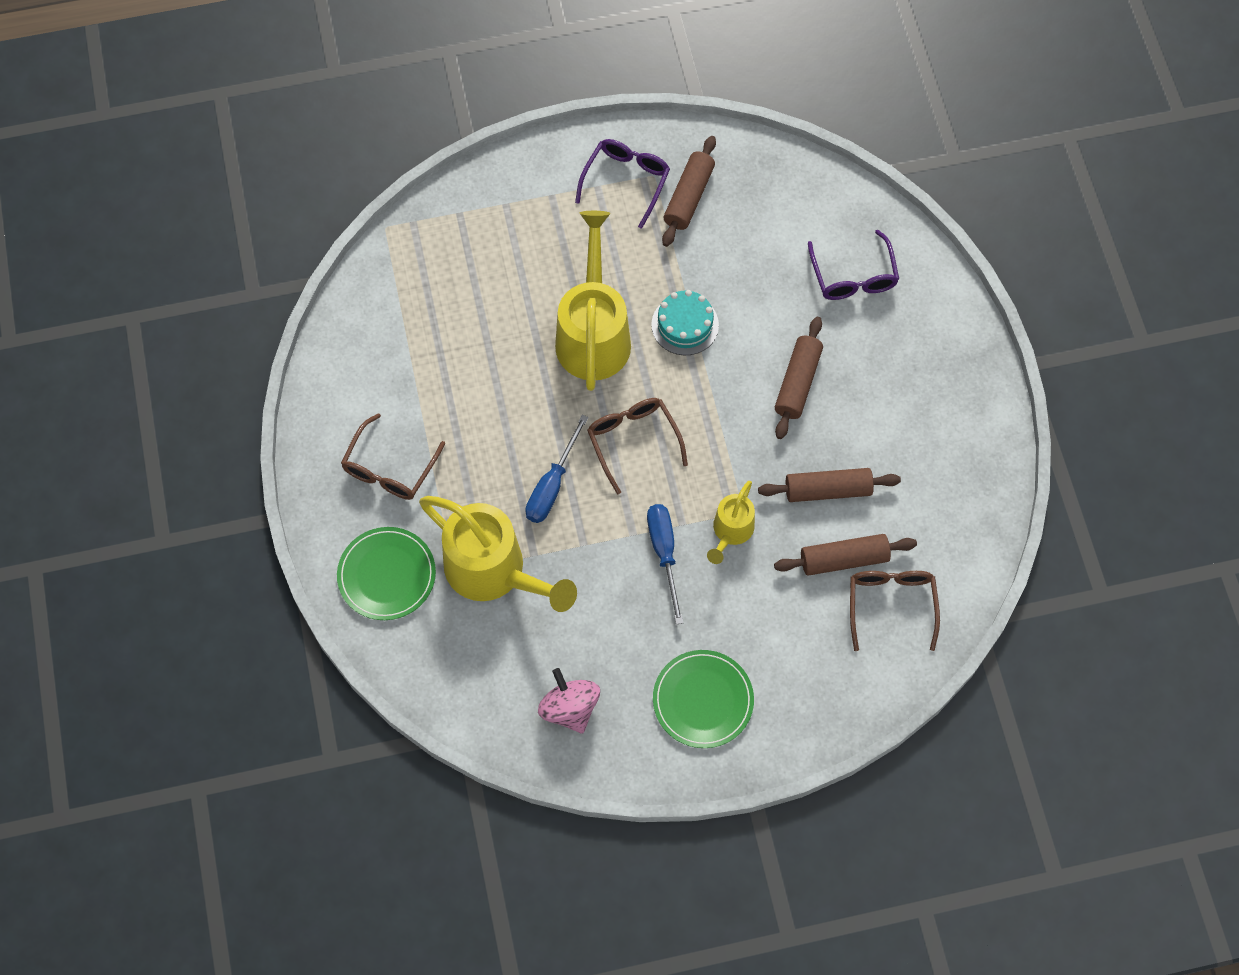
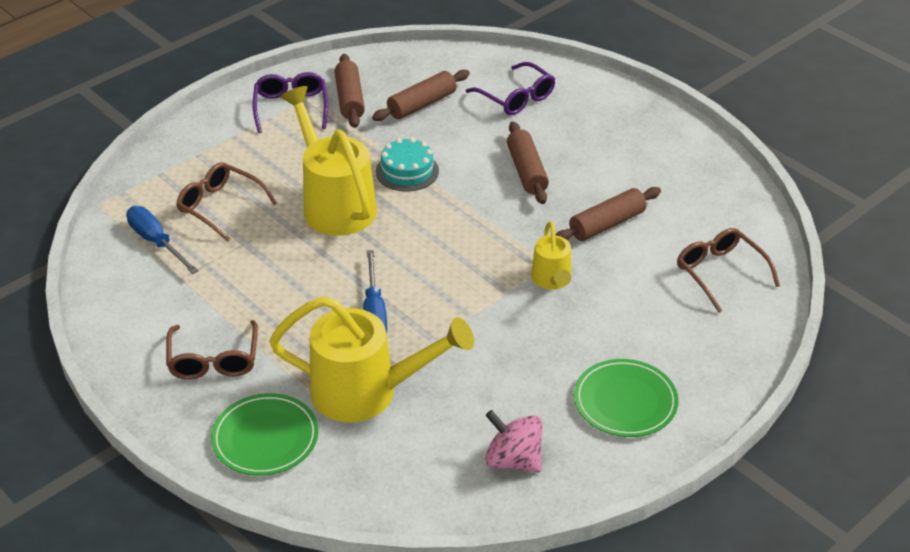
camera: 30 degrees left, 25 degrees down
brown glasses [587,398,688,494] -> brown glasses moved to [176,162,277,242]
blue screwdriver [647,504,683,625] -> blue screwdriver moved to [126,206,199,274]
brown rolling pin [774,534,917,576] -> brown rolling pin moved to [372,70,470,121]

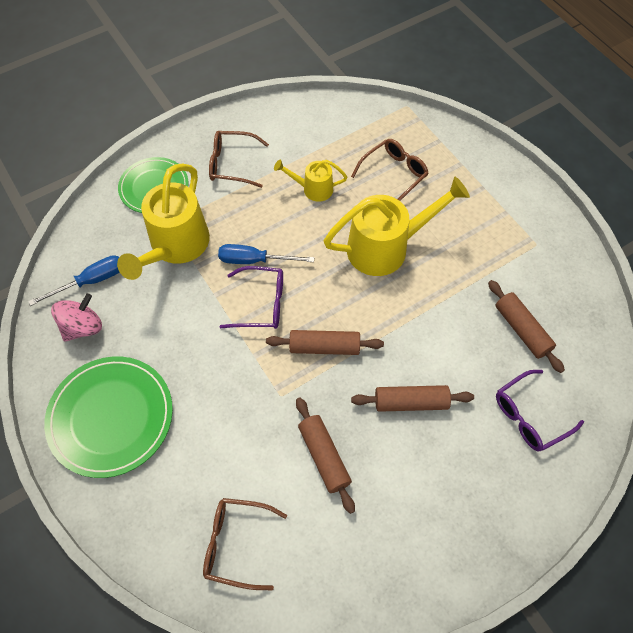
camera: 100 degrees right, 20 degrees up
blue screwdriver [126,206,199,274] -> blue screwdriver moved to [28,255,120,306]
purple glasses [253,72,328,133] -> purple glasses moved to [220,266,283,329]
brown rolling pin [335,54,365,128] -> brown rolling pin moved to [266,330,384,355]
turquoise cake [376,137,439,191] -> none
yellow watering can [531,221,571,290] -> yellow watering can moved to [274,160,347,202]
green plate [574,359,679,437] -> green plate [44,356,173,478], size x1.51
brown glasses [677,228,780,313] -> brown glasses turned 150 degrees counterclockwise [203,498,287,590]

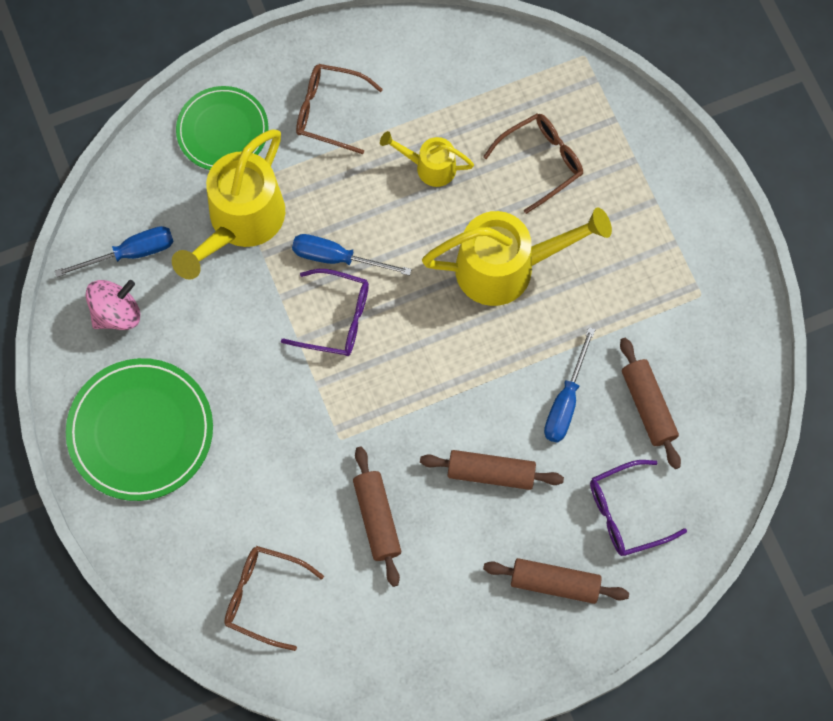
camera: 10 degrees right, 10 degrees up
brown rolling pin [266,330,384,355] -> brown rolling pin moved to [483,558,629,604]
none -> blue screwdriver [544,327,596,443]

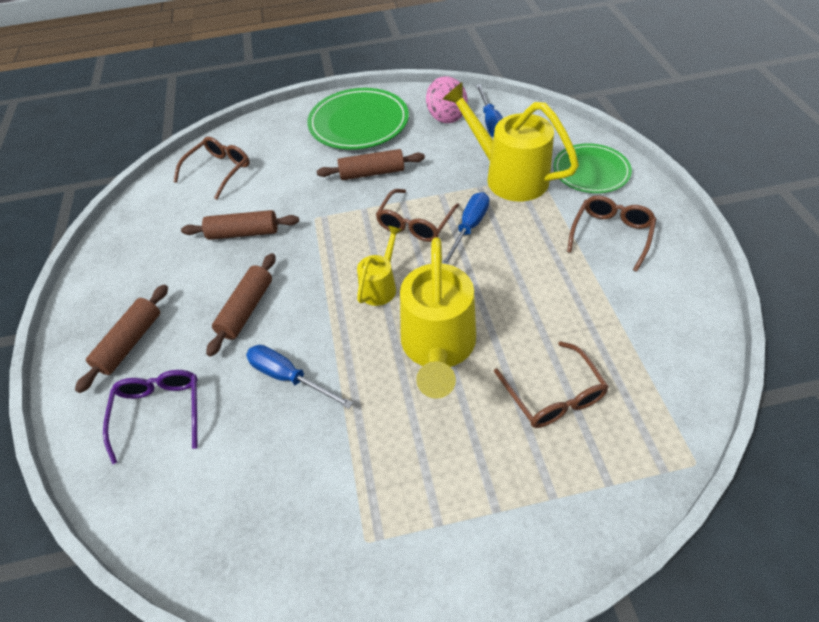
camera: 105 degrees right, 20 degrees down
purple glasses [281,269,369,356] -> brown glasses [376,189,460,242]
yellow watering can [380,131,474,187] -> yellow watering can moved to [357,225,402,306]
brown rolling pin [620,338,681,469] -> brown rolling pin moved to [317,149,425,180]

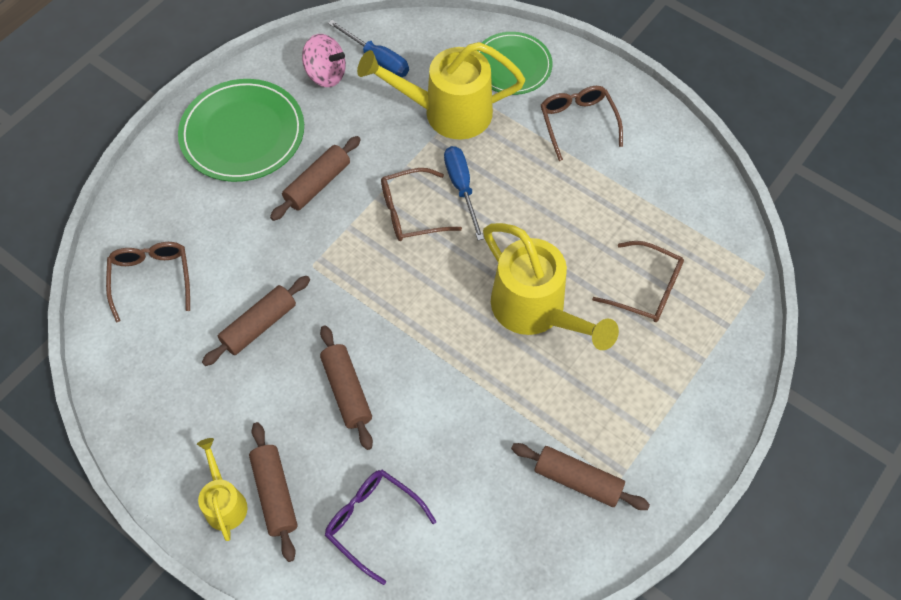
camera: 45 degrees left, 10 degrees up
blue screwdriver [246,345,353,409] -> none
yellow watering can [357,225,402,306] -> yellow watering can moved to [197,438,248,541]
brown glasses [376,189,460,242] -> brown glasses turned 90 degrees clockwise [381,168,462,241]
none -> brown rolling pin [511,443,650,510]

